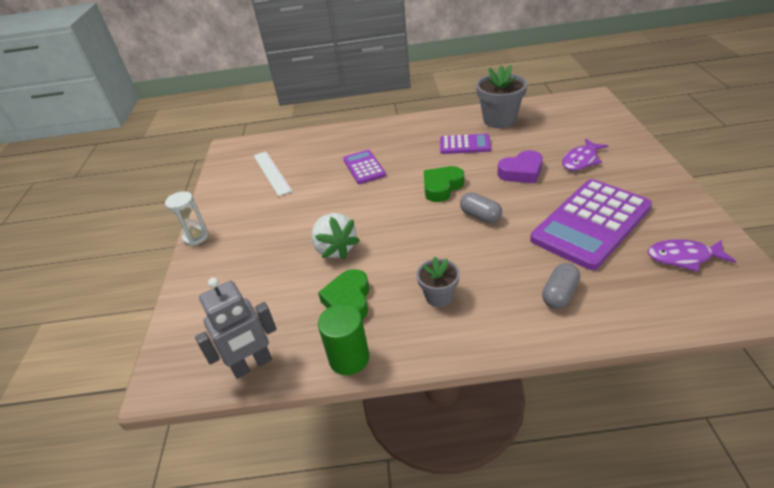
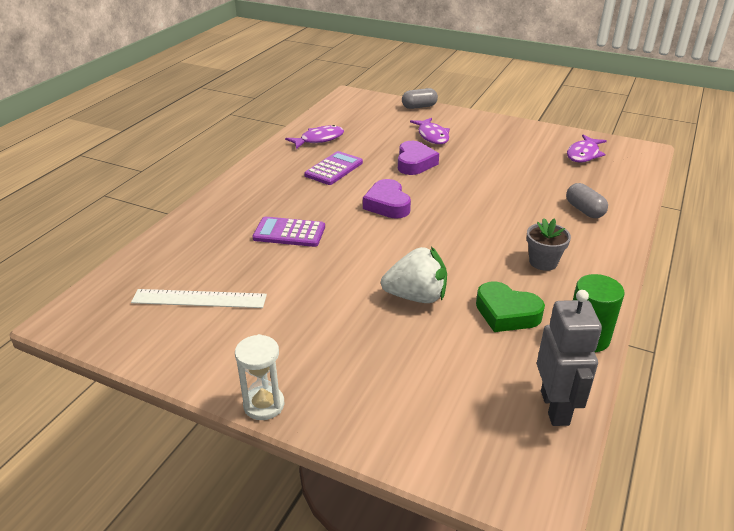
camera: 65 degrees left, 5 degrees down
green heart [424,166,464,202] -> purple heart [363,179,411,219]
grey capsule [460,192,502,223] -> grey capsule moved to [402,88,438,109]
grey flower pot [476,65,527,128] -> purple fish [285,125,344,149]
purple calculator [530,179,652,270] -> none

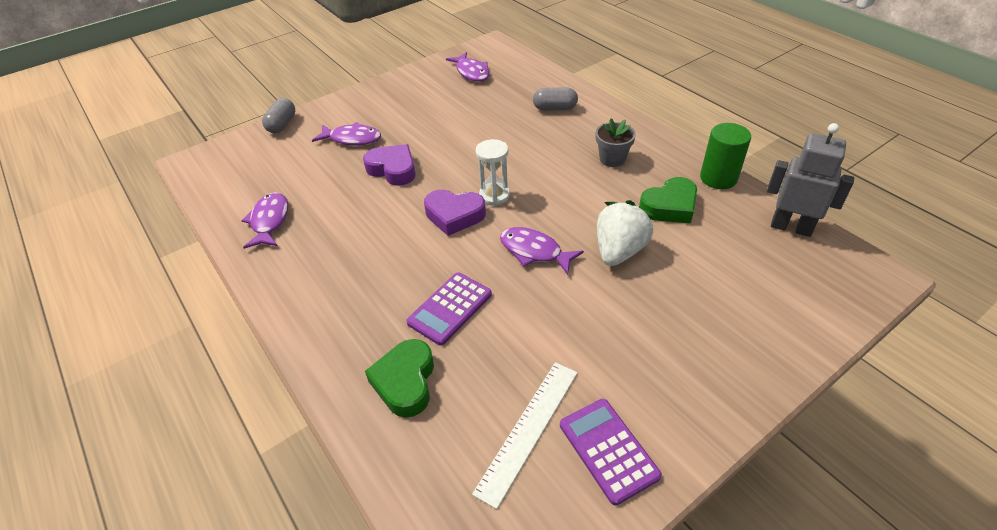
camera: 60 degrees left, 10 degrees up
white hourglass [235,334,284,420] -> white hourglass moved to [476,139,510,206]
purple calculator [304,151,363,185] -> purple calculator moved to [560,399,662,505]
none -> green heart [365,339,434,418]
none -> purple fish [500,227,584,275]

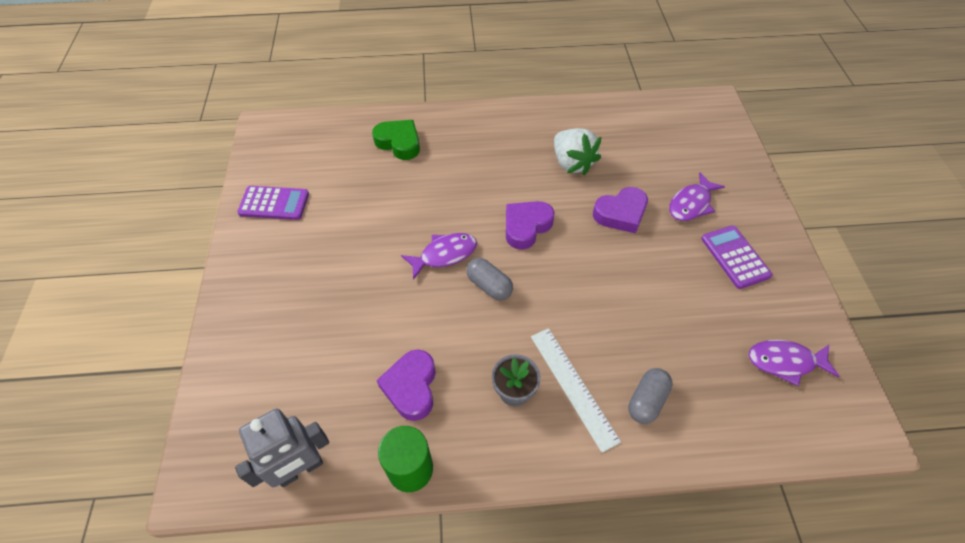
camera: 120 degrees right, 10 degrees up
purple fish [241,192,288,249] -> none
grey capsule [262,98,295,133] -> grey capsule moved to [466,258,513,300]
purple calculator [406,272,492,346] -> purple calculator moved to [701,225,772,289]
white ruler [472,362,578,509] -> white ruler moved to [531,328,621,453]
white hourglass [476,139,510,206] -> none
white strawberry [597,200,655,266] -> white strawberry moved to [554,128,601,175]
green heart [639,177,697,223] -> purple heart [377,350,436,421]

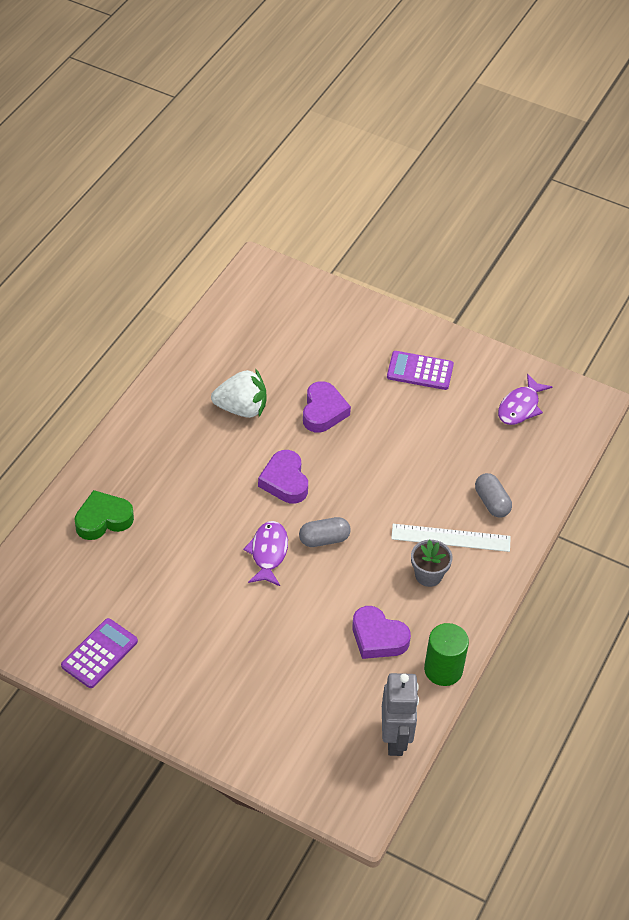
camera: 60 degrees left, 5 degrees down
purple fish [669,172,725,221] -> none

